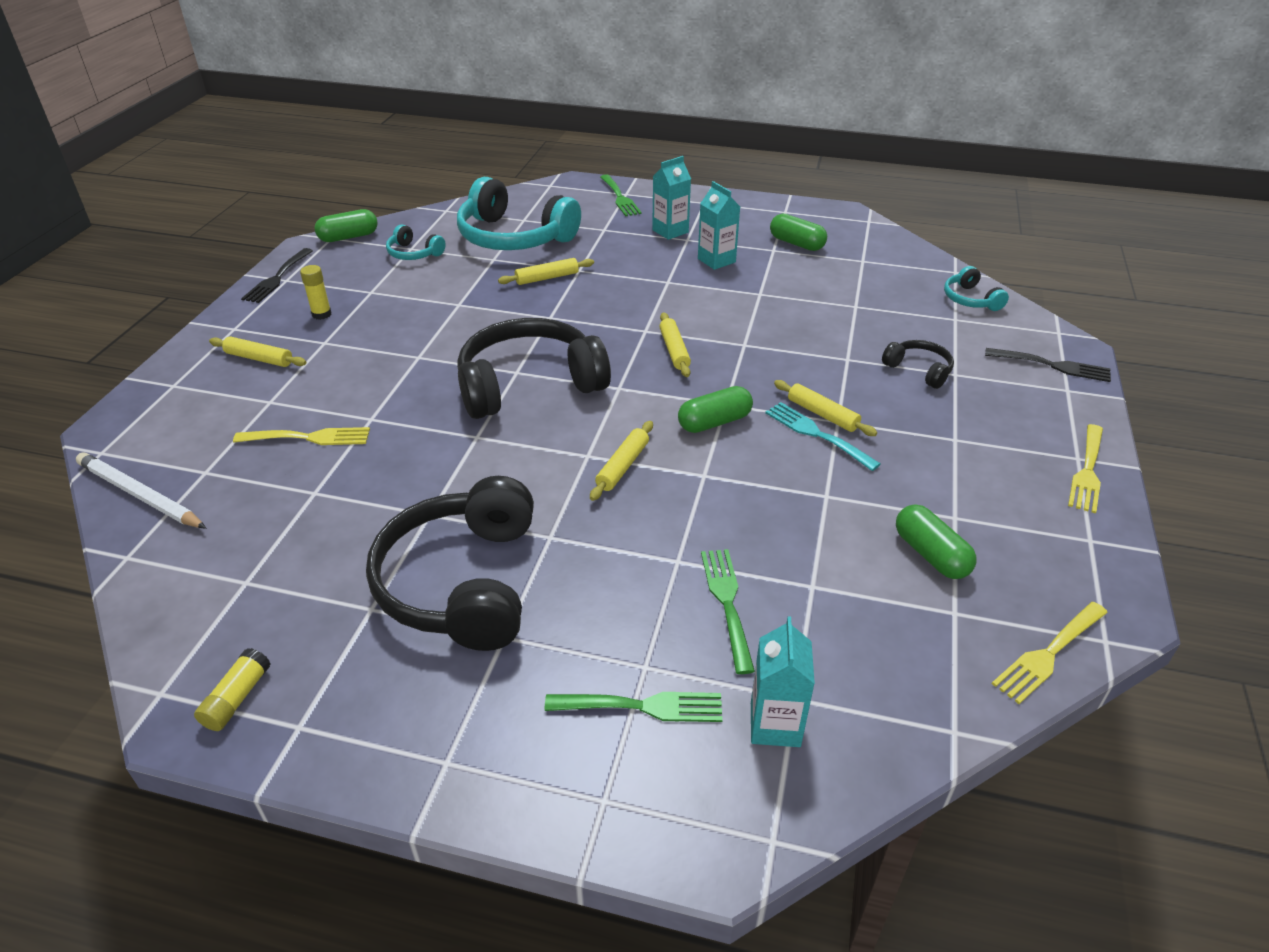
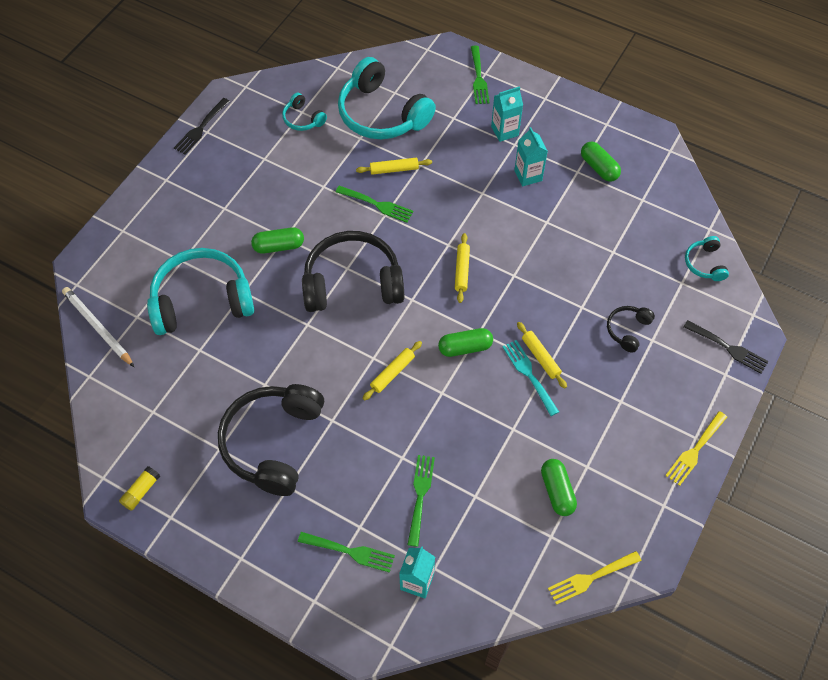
camera: 15 degrees right, 20 degrees up
yellow rolling pin [209,336,306,367] -> none
yellow fork [233,427,370,445] -> turquoise headphones [147,248,254,335]
yellow glue stick [300,265,332,320] -> none
green capsule [314,209,378,242] -> green capsule moved to [251,227,304,254]
black headphones [882,340,954,389] -> black headphones turned 120 degrees counterclockwise [607,306,655,353]
none -> green fork [336,186,414,223]

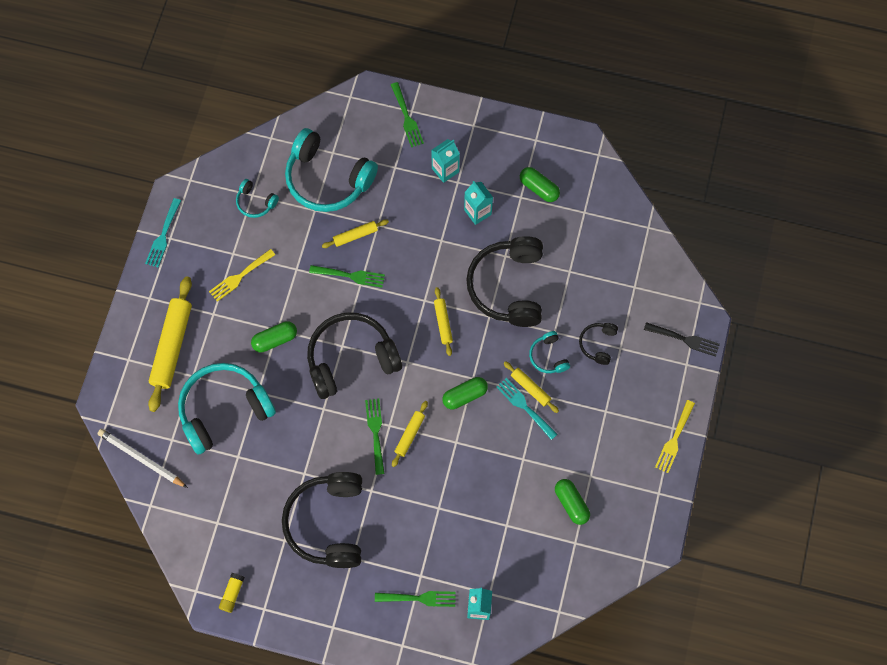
camera: 15 degrees left, 10 degrees up
black fork [174,98,230,154] -> turquoise fork [145,198,181,267]
green fork [407,455,435,547] -> green fork moved to [365,399,384,475]
yellow fork [548,551,641,605] -> yellow fork moved to [209,249,275,302]
turquoise headphones [685,236,729,281] -> turquoise headphones moved to [529,331,570,373]
none -> yellow rolling pin [148,276,192,412]
none -> black headphones [466,236,543,327]

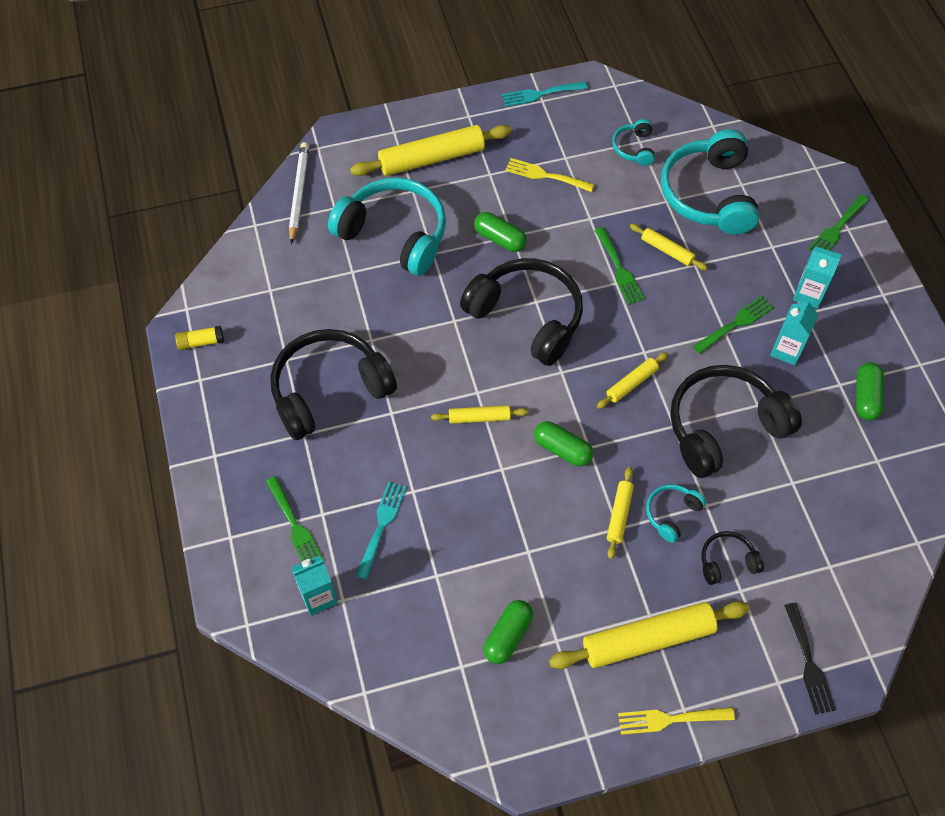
camera: 60 degrees right, 10 degrees down
green fork [365,399,384,475] -> green fork moved to [693,296,774,354]
turquoise fork [496,378,558,440] -> turquoise fork moved to [356,482,406,580]
none -> yellow rolling pin [549,601,750,669]

